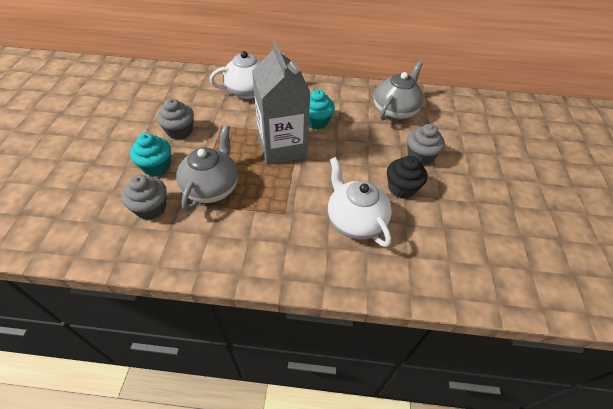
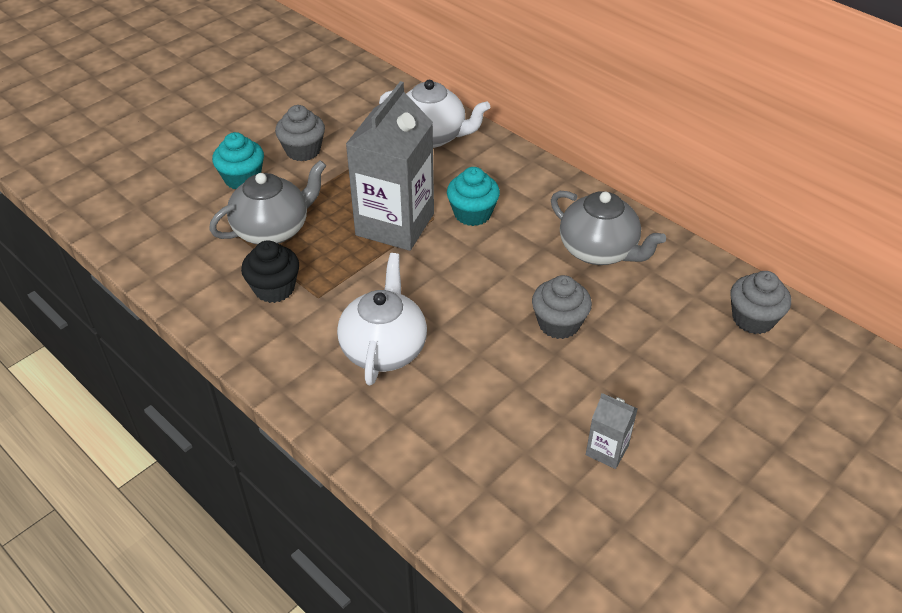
camera: 40 degrees right, 5 degrees down
grey cupcake [121,175,167,220] -> grey cupcake moved to [731,271,791,334]
grey teapot [374,61,424,120] -> grey teapot turned 60 degrees clockwise [551,191,666,265]
black cupcake [387,156,427,199] -> black cupcake moved to [241,240,299,303]
none -> grey carton [586,393,638,469]

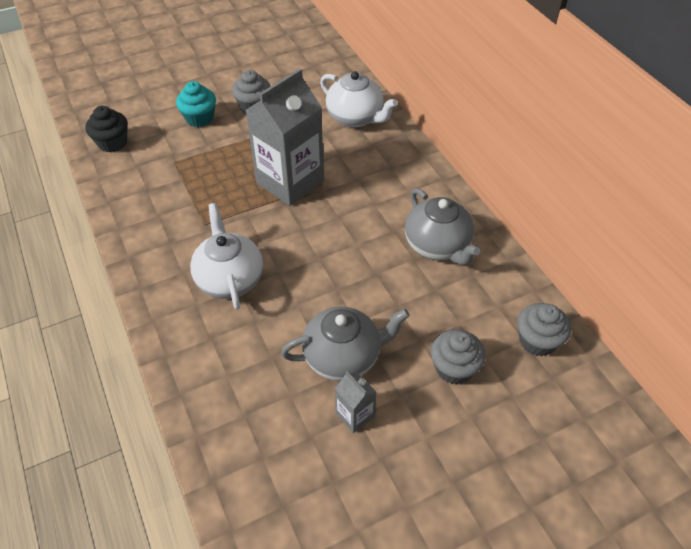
camera: 20 degrees right, 5 degrees up
grey teapot [209,160,326,245] -> grey teapot moved to [281,307,410,381]
black cupcake [241,240,299,303] -> black cupcake moved to [85,106,128,153]
white teapot [337,253,427,385] -> white teapot turned 45 degrees counterclockwise [190,203,263,310]
turquoise cupcake [447,167,500,226] -> none
grey cupcake [532,275,592,339] -> grey cupcake moved to [431,329,486,385]

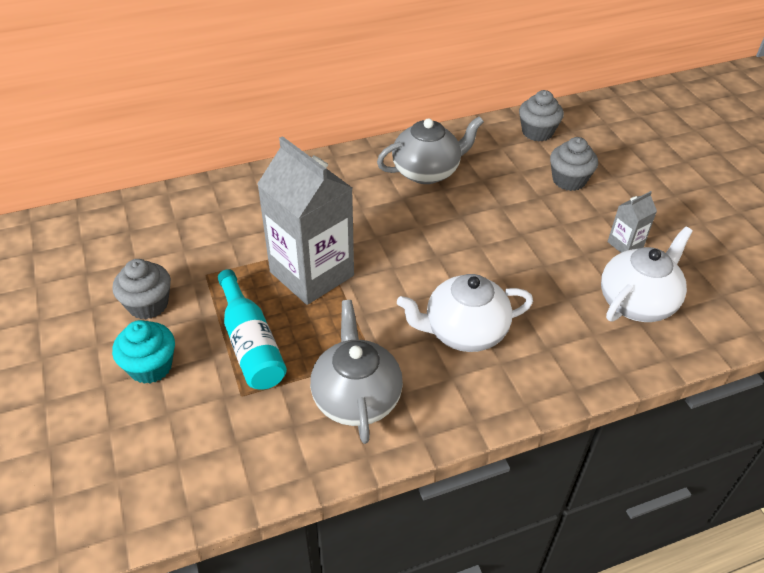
camera: 85 degrees left, 5 degrees down
black cupcake [85,106,128,153] -> none
grey teapot [281,307,410,381] -> grey teapot moved to [310,300,403,444]
white teapot [320,71,398,127] -> white teapot moved to [601,226,693,322]
none -> turquoise bottle [218,269,287,390]

